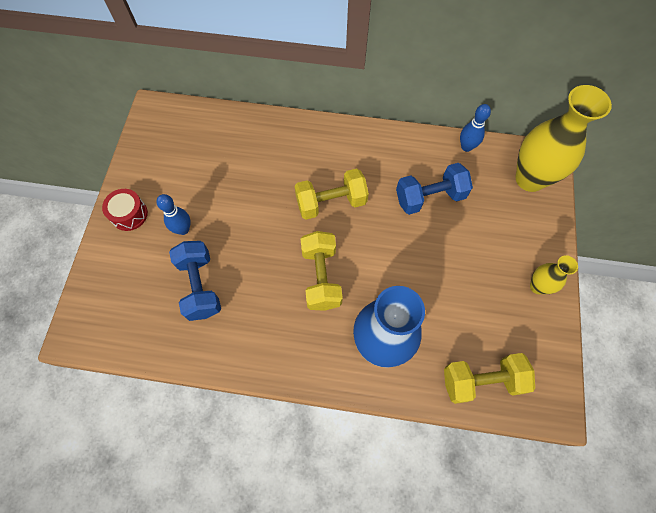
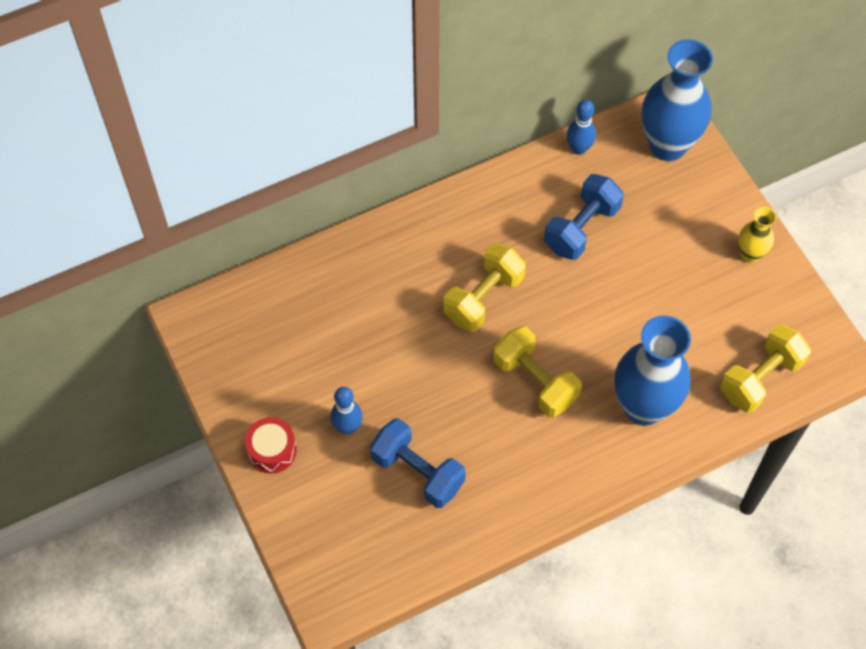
camera: 35 degrees left, 5 degrees down
yellow vase [516,85,612,192] -> blue vase [642,39,713,161]

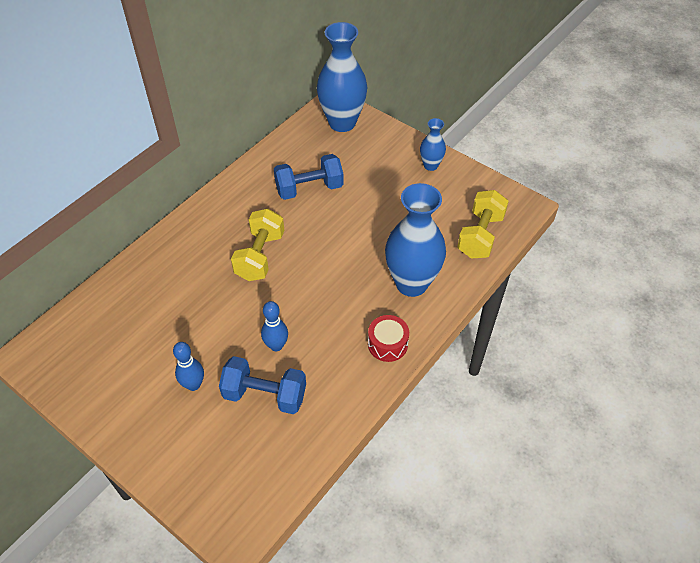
camera: 25 degrees left, 10 degrees down
red drum [245,417,297,473] -> red drum moved to [368,315,409,362]
yellow dumbbell [493,326,582,417] -> none
blue dumbbell [544,174,624,260] -> blue dumbbell turned 60 degrees clockwise [274,154,343,200]
blue bowling pin [566,99,596,155] -> blue bowling pin moved to [261,301,288,351]
yellow vase [738,207,776,263] -> blue vase [420,118,446,171]

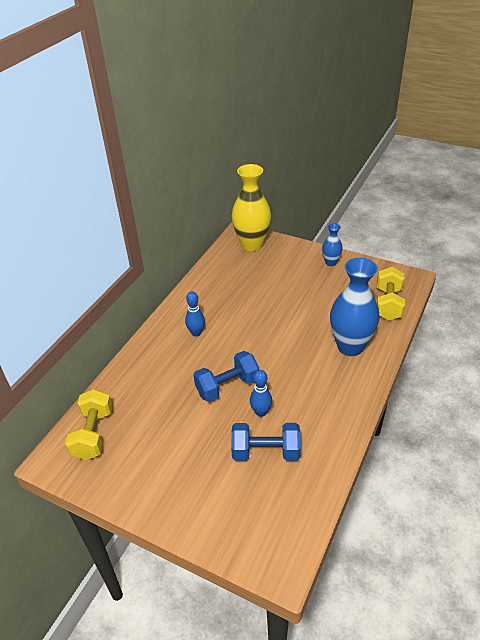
camera: 10 degrees left, 10 degrees down
blue bowling pin [173,342,204,391] -> blue bowling pin moved to [185,292,205,337]
yellow dumbbell [231,209,284,281] -> yellow dumbbell moved to [65,389,113,460]
blue dumbbell [274,154,343,200] -> blue dumbbell moved to [193,351,259,402]
blue vase [317,22,367,132] -> yellow vase [232,164,271,251]
red drum [368,315,409,362] -> none

